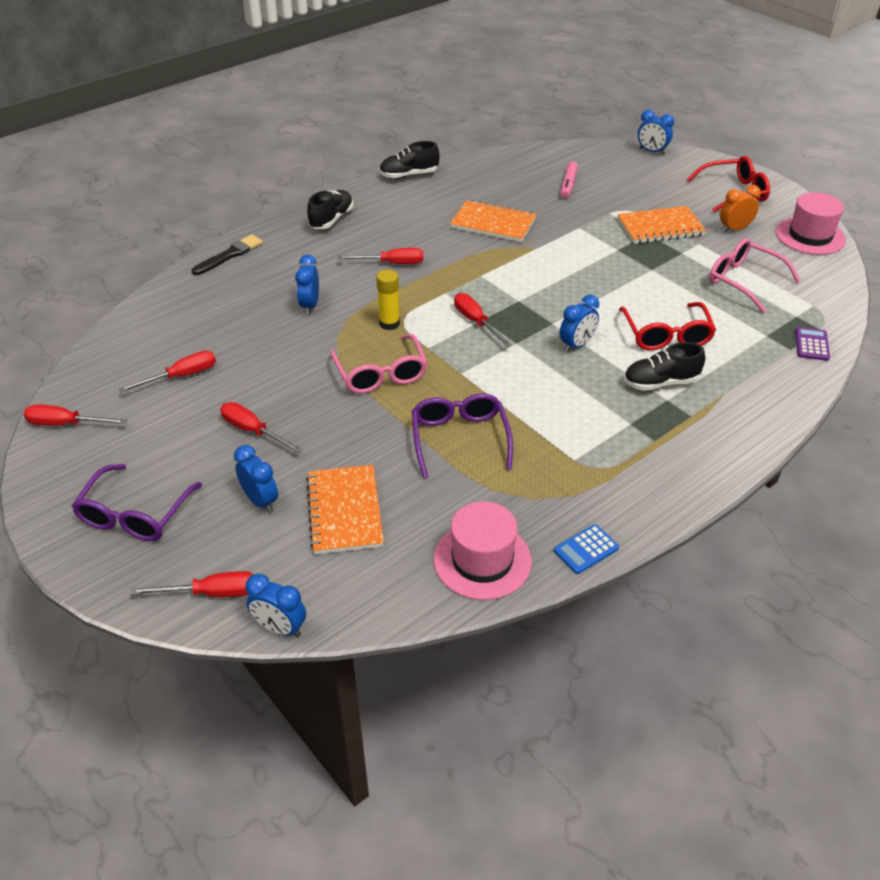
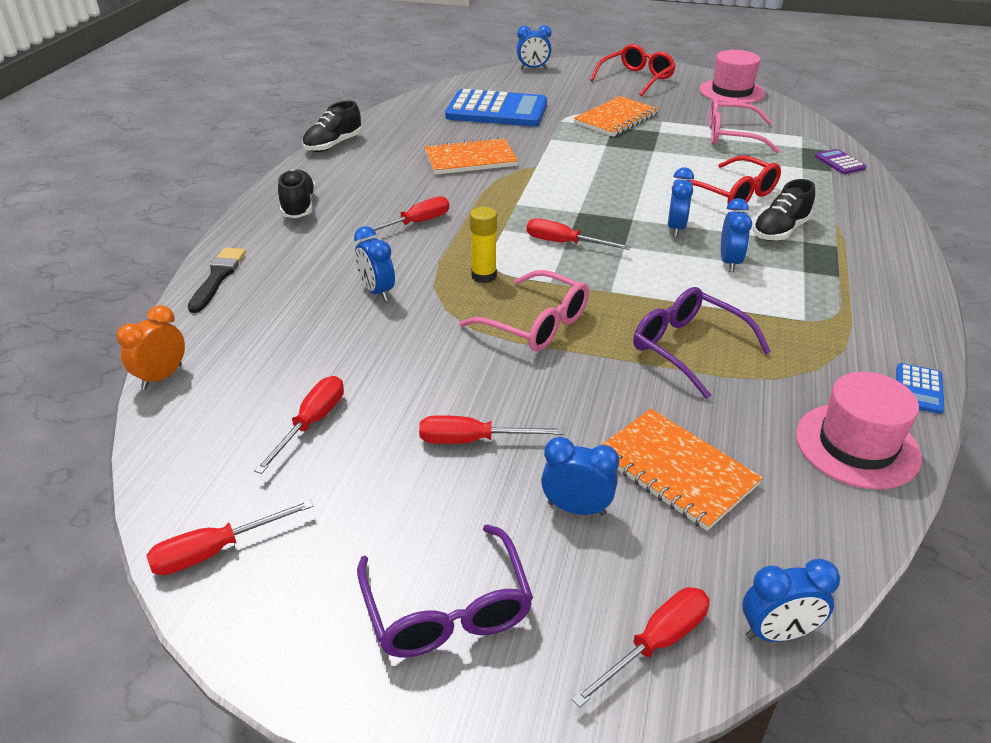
camera: 35 degrees left, 5 degrees down
pink marker [561,161,578,198] -> blue calculator [445,89,547,127]
orange clock [720,185,761,232] -> orange clock moved to [117,305,185,390]
none -> blue clock [721,198,752,272]

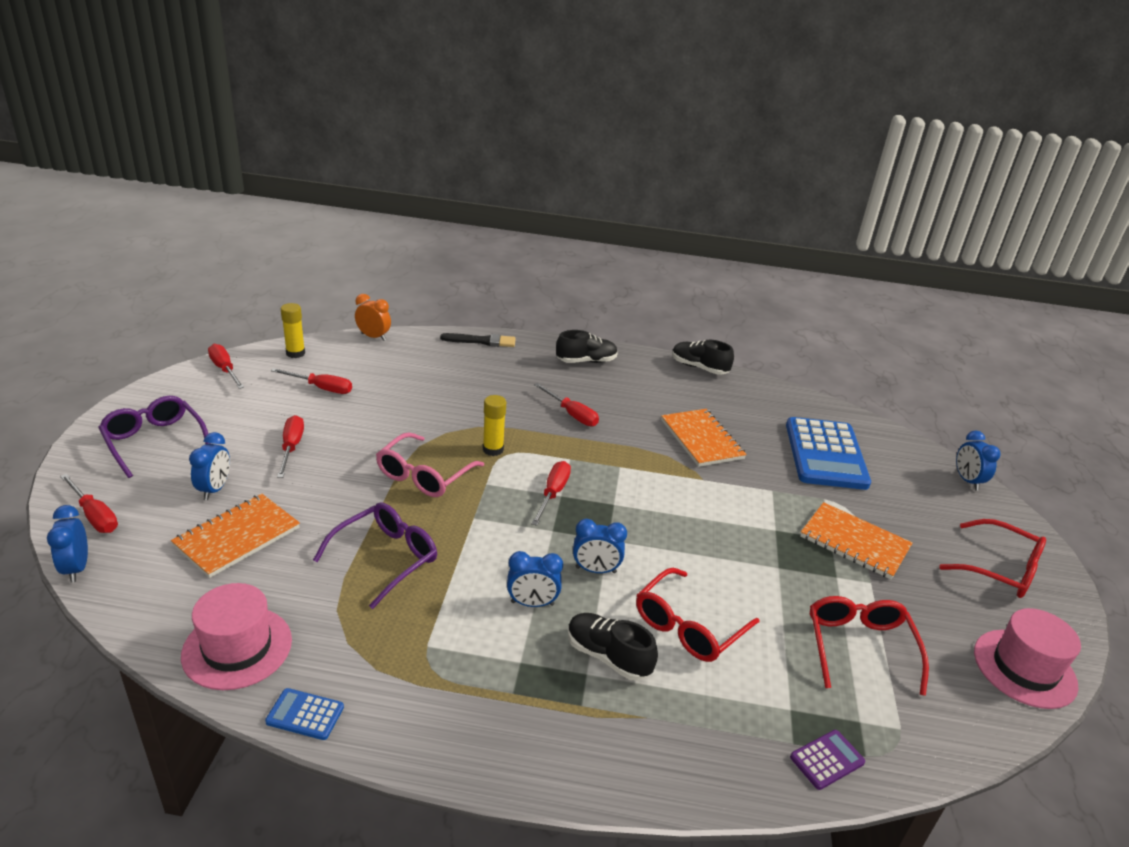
camera: 80 degrees right, 5 degrees down
blue clock [354,226,395,301] -> none
purple glasses [357,524,533,658] -> purple glasses turned 75 degrees clockwise [98,396,211,478]
pink glasses [709,97,780,153] -> red glasses [810,596,929,696]
none -> yellow glue stick [281,303,305,358]

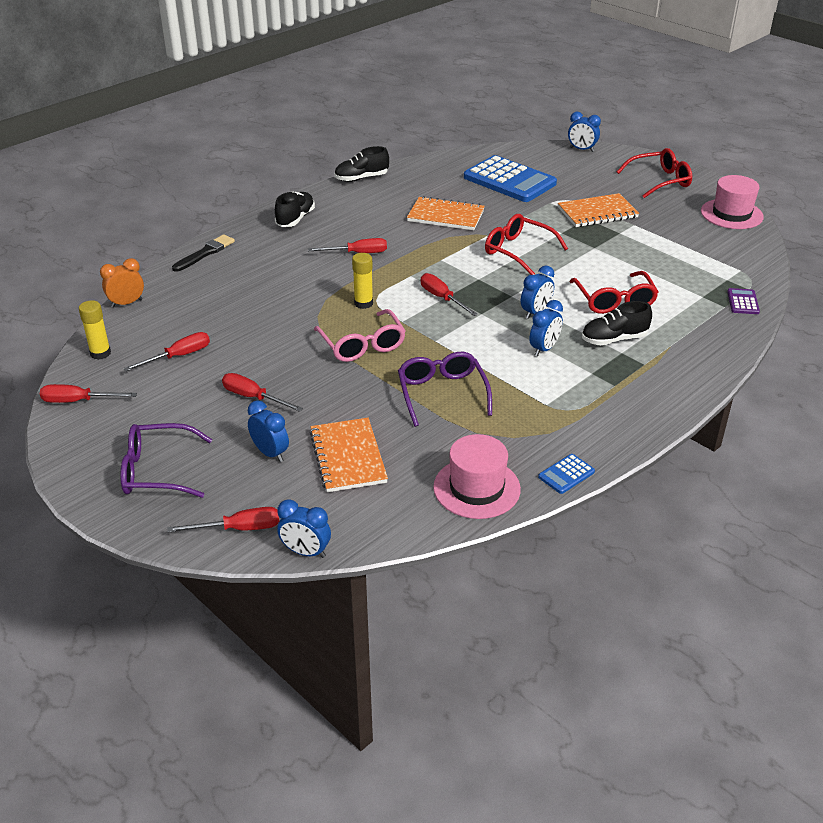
camera: 50 degrees left, 5 degrees up
red glasses [810,596,929,696] -> red glasses moved to [485,214,568,275]

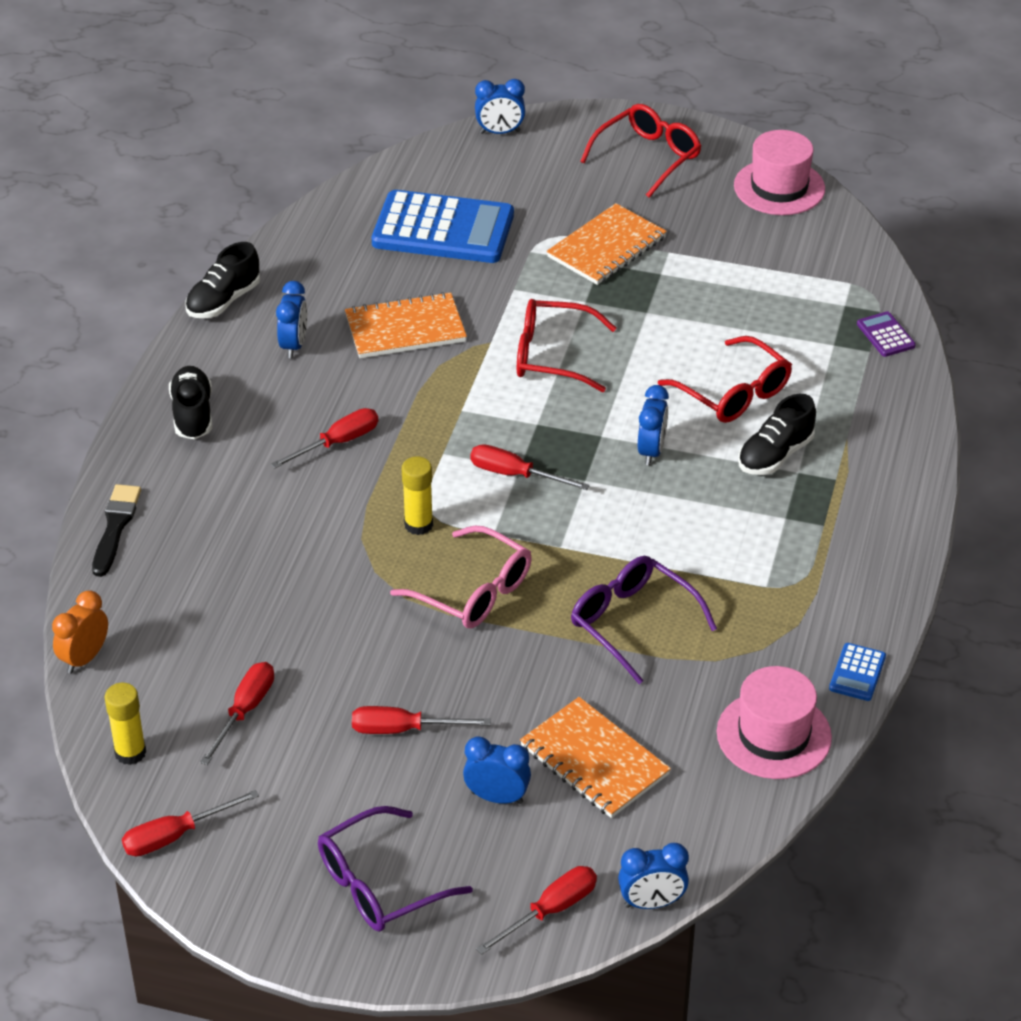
camera: 30 degrees left, 5 degrees up
blue clock [529,300,563,356] -> blue clock moved to [276,281,307,358]

